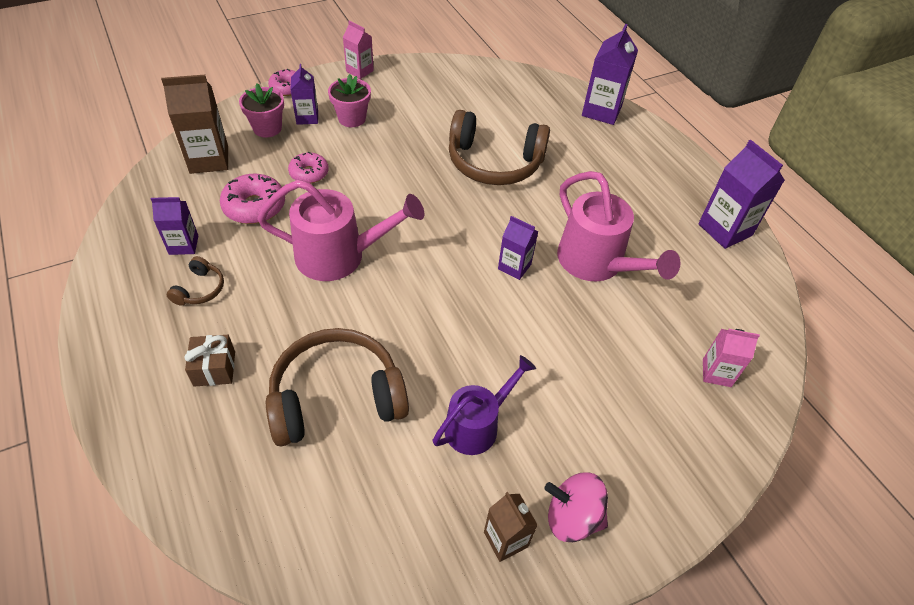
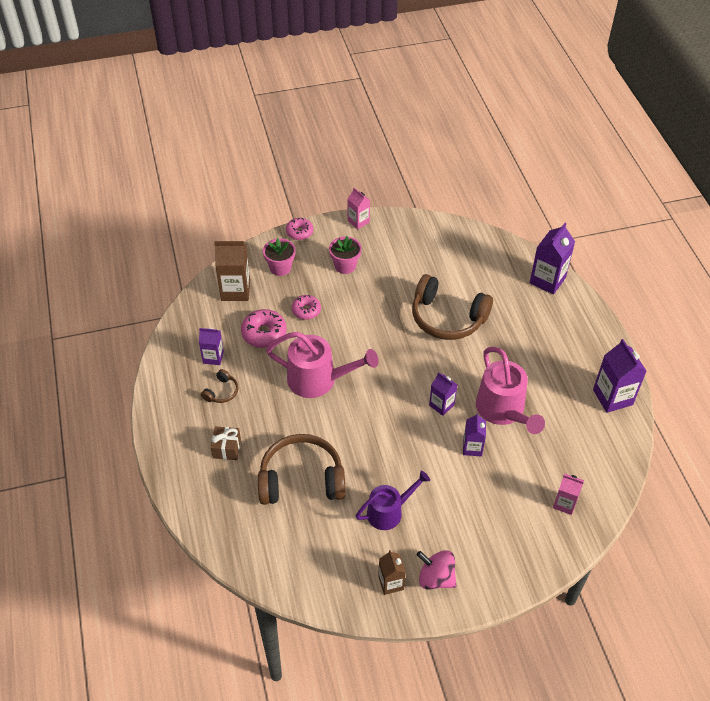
camera: 15 degrees right, 0 degrees up
purple carton [290,64,318,125] -> purple carton moved to [463,413,486,457]

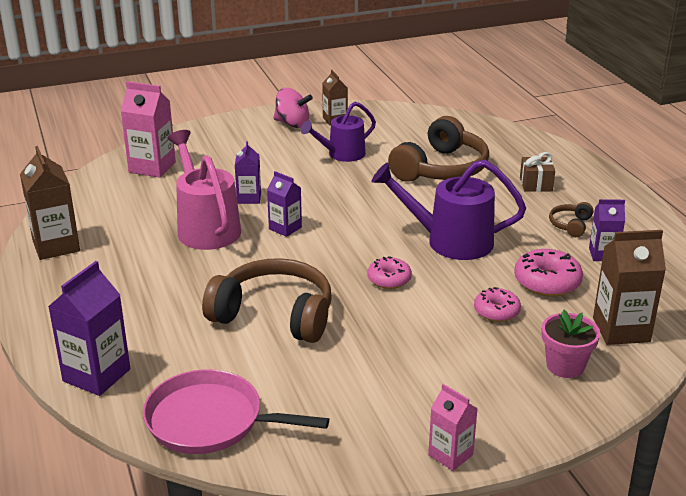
camera: 175 degrees right, 20 degrees down
brown headphones [258,434,346,505] -> brown headphones turned 45 degrees counterclockwise [388,116,489,182]
pink watering can [266,332,379,398] -> purple watering can [371,160,526,260]
pink donut [286,218,313,240] -> pink donut moved to [368,256,412,289]
pink flower pot [329,236,362,274] -> none
pink carton [553,473,584,515] -> pink carton [121,81,176,178], size x1.64
purple carton [593,339,646,413] -> brown carton [20,146,80,260]
none -> pink pan [143,369,329,454]

